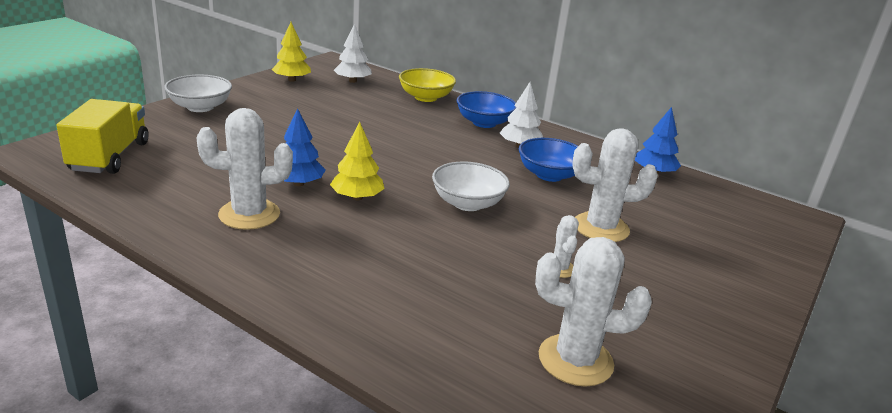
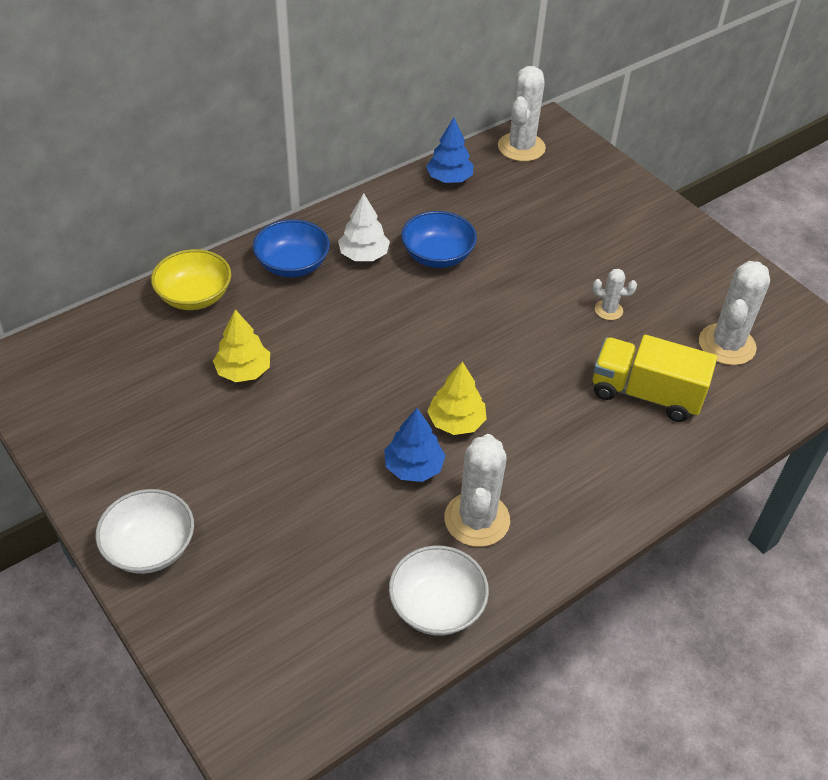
camera: 70 degrees left, 20 degrees up
yellow truck [56,99,149,174] -> yellow truck moved to [593,335,717,422]
yellow tree [272,22,311,82] -> yellow tree moved to [213,309,270,382]
white tree [334,24,372,83] -> none
white bowl [432,161,510,211] -> white bowl moved to [389,545,489,636]
white cactus [572,128,658,242] -> white cactus moved to [498,66,546,162]

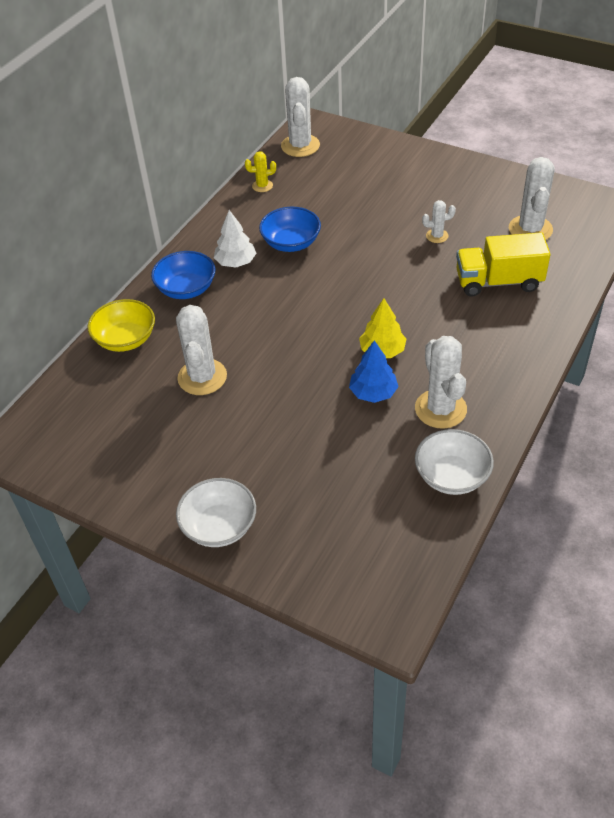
camera: 20 degrees left, 0 degrees up
yellow tree [213,309,270,382] -> white cactus [176,305,227,395]
blue tree [426,118,474,183] -> yellow cactus [245,151,276,192]

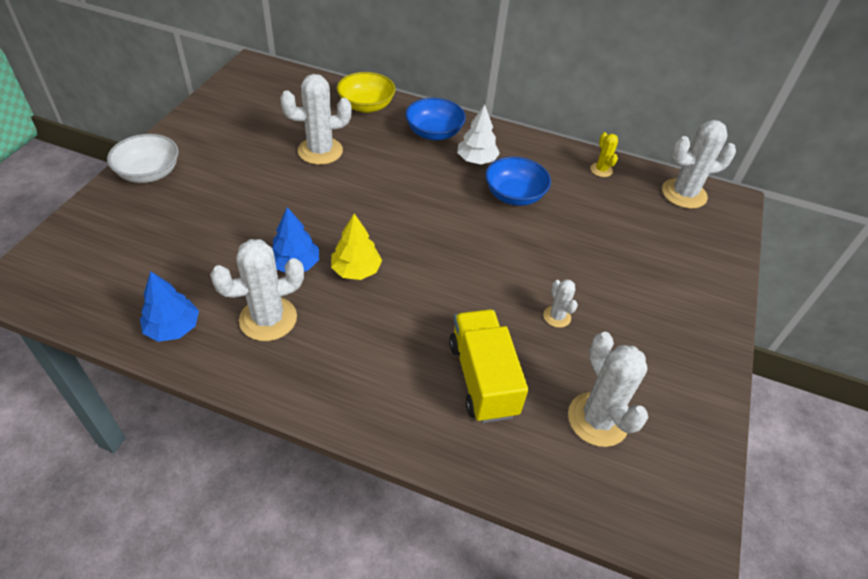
camera: 75 degrees right, 0 degrees up
white bowl [415,429,494,495] -> blue tree [140,271,199,342]
white cactus [509,157,555,240] -> white cactus turned 75 degrees clockwise [568,332,648,447]

